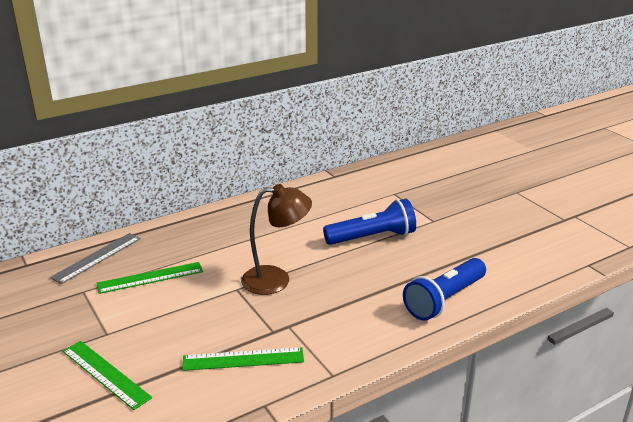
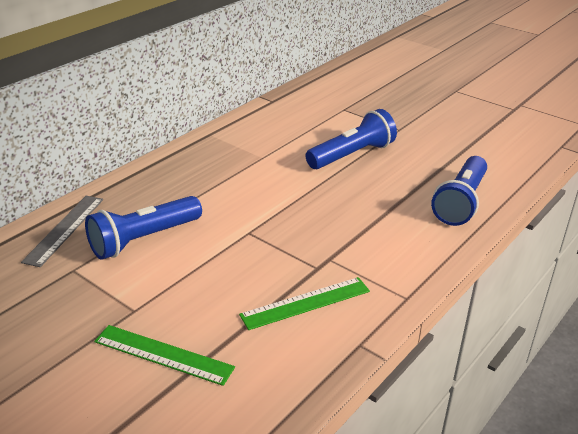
camera: 20 degrees left, 5 degrees up
green ruler [97,262,203,294] -> blue flashlight [85,196,202,260]
brown lamp [241,184,312,295] -> none

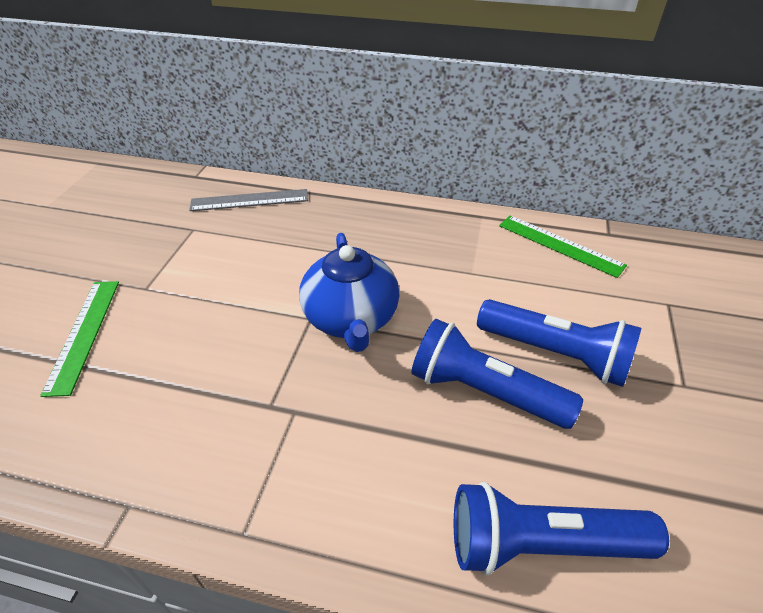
camera: 65 degrees right, 10 degrees up
blue flashlight [85,196,202,260] -> blue flashlight moved to [411,319,583,429]
green ruler [239,277,370,330] -> green ruler moved to [499,215,627,278]
none -> blue teapot [299,233,400,352]

